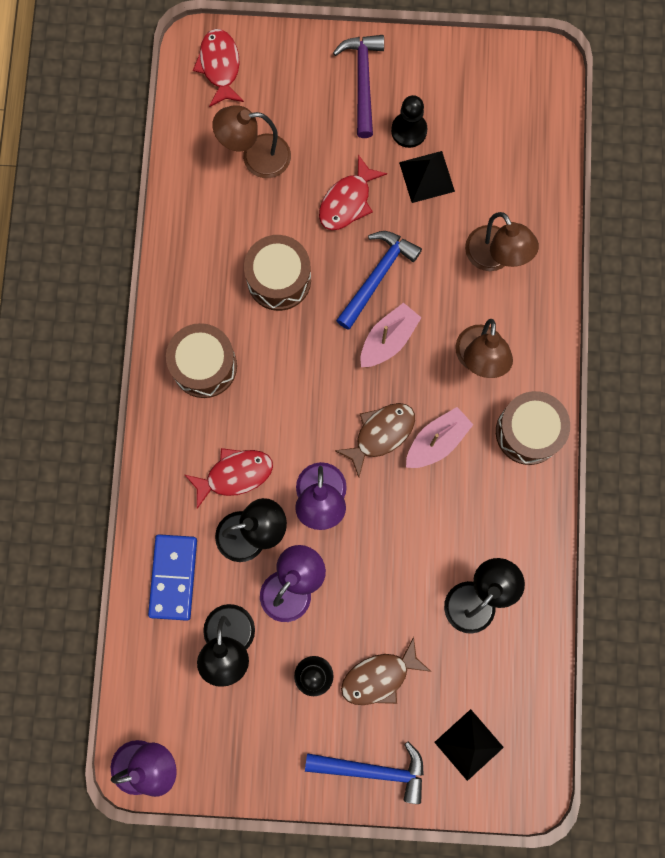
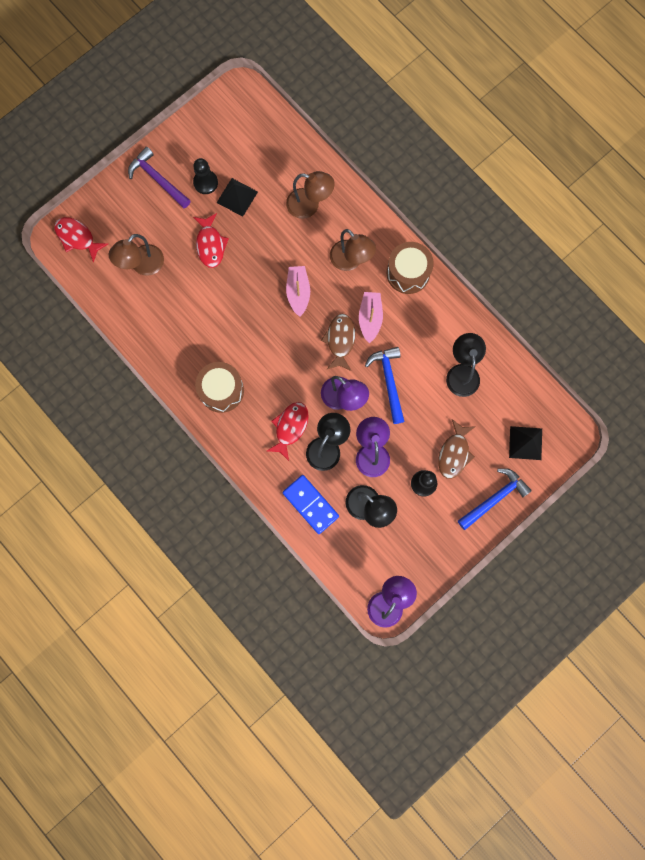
camera: 45 degrees left, 0 degrees up
brown drum [244,235,311,311] -> none
blue hammer [336,231,422,330] -> blue hammer moved to [365,347,405,424]

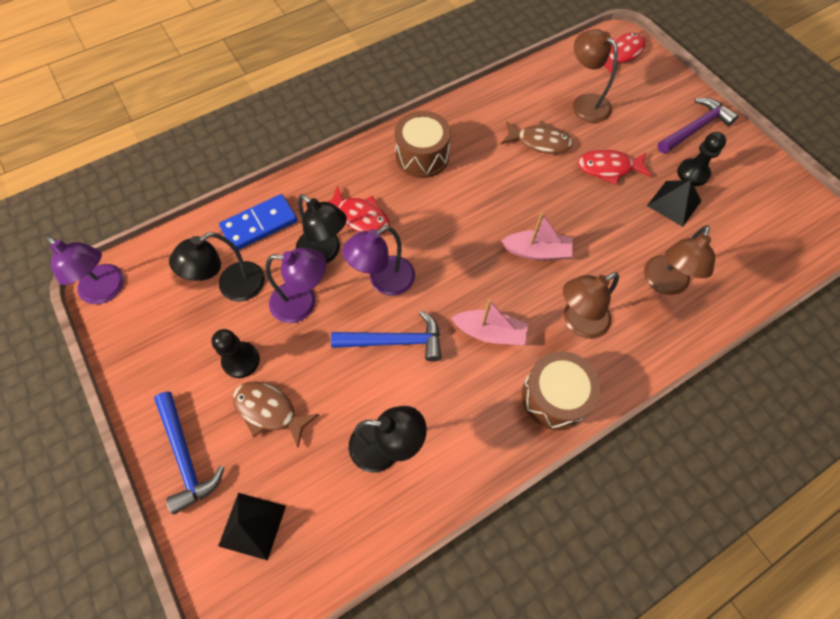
camera: 100 degrees right, 15 degrees down
brown fish [321,314,355,371] -> brown fish moved to [501,121,573,154]

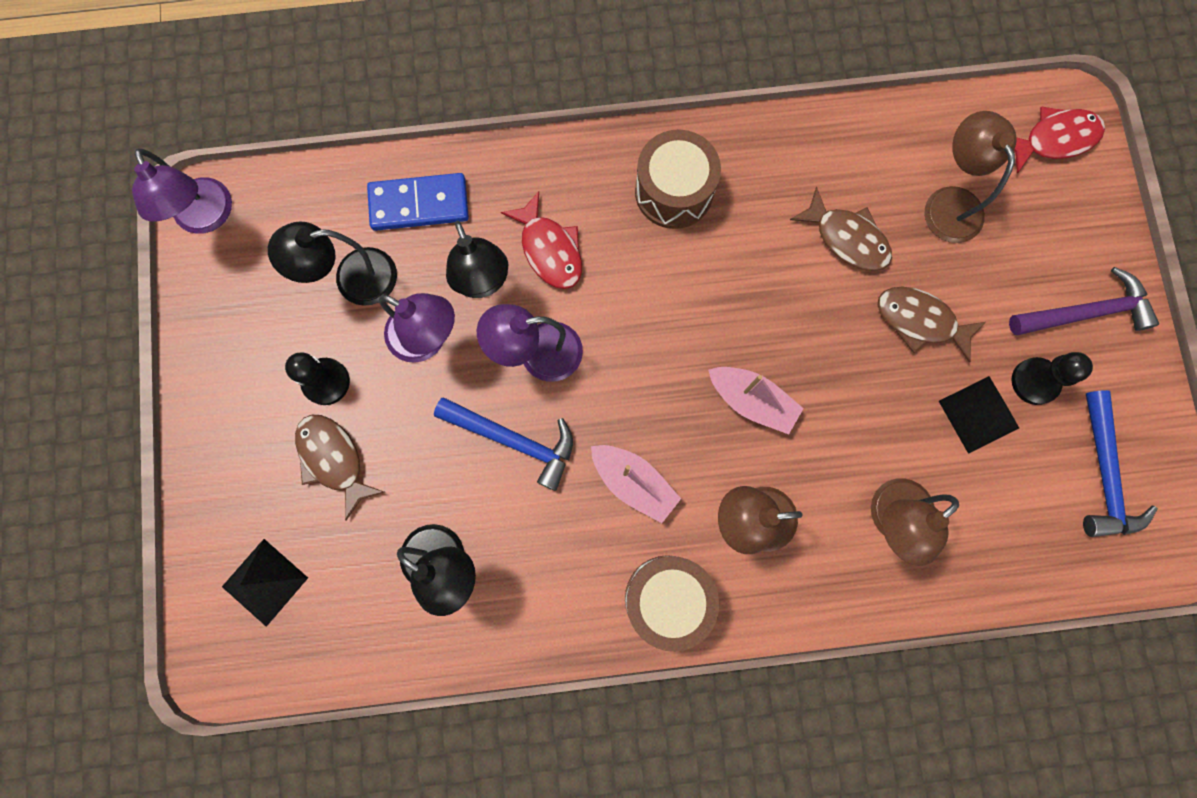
camera: 25 degrees right, 15 degrees up
blue hammer [154,391,224,515] -> blue hammer moved to [1083,390,1158,537]
red fish [578,149,651,185] -> brown fish [878,287,986,363]

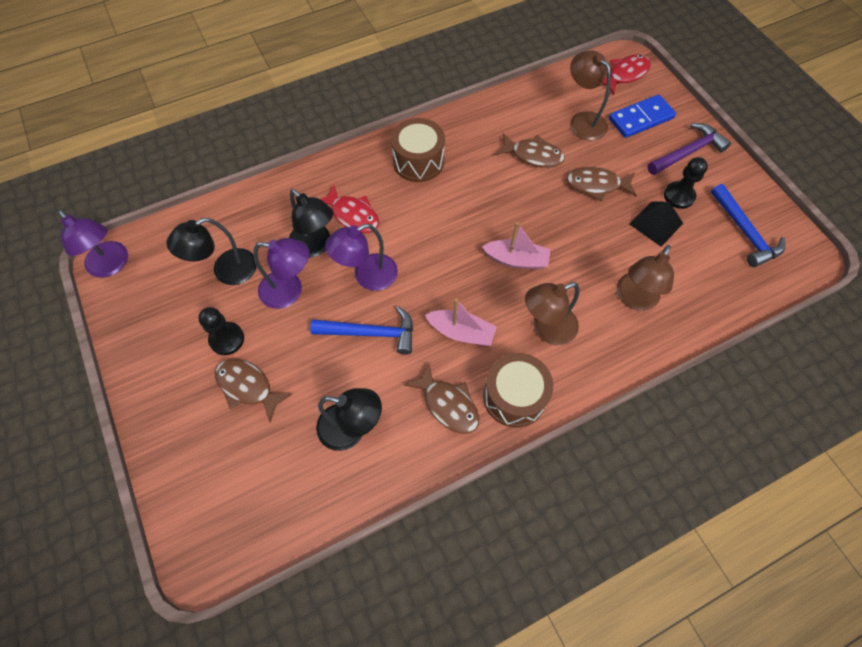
camera: 20 degrees left, 15 degrees down
black pyramid [222,539,308,627] -> none
blue domino [367,173,469,231] -> blue domino moved to [609,94,676,138]
none -> brown fish [404,363,479,434]

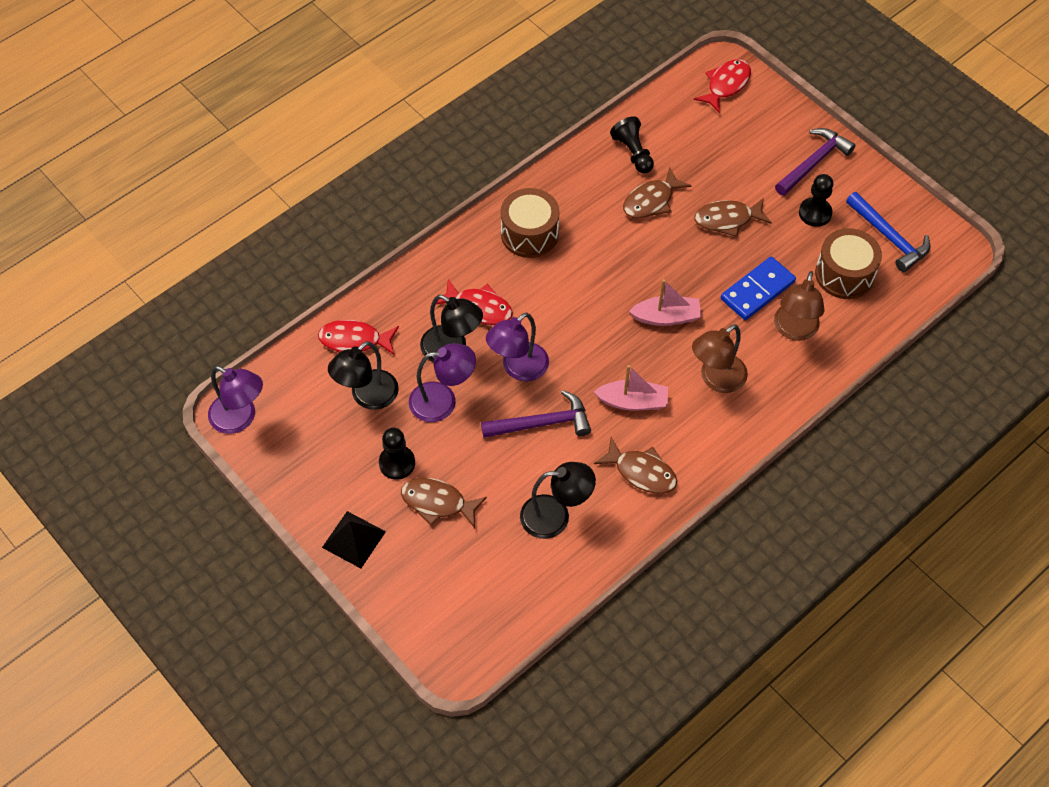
camera: 15 degrees left, 5 degrees down
blue hammer [310,306,413,355] -> purple hammer [481,390,591,438]
brown drum [483,353,553,428] -> brown drum moved to [815,228,882,299]
brown fish [495,133,565,168] -> brown fish turned 135 degrees clockwise [623,167,692,219]
brown lamp [570,50,611,140] -> none
blue domino [609,94,676,138] -> blue domino moved to [721,257,796,320]
black pyramid [629,202,683,247] -> black pyramid moved to [322,511,386,568]
none -> red fish [318,320,399,356]
none -> black pawn [610,116,654,173]

